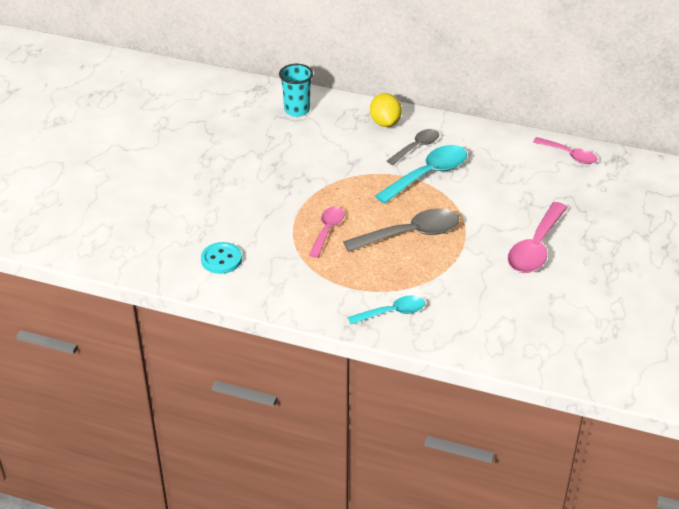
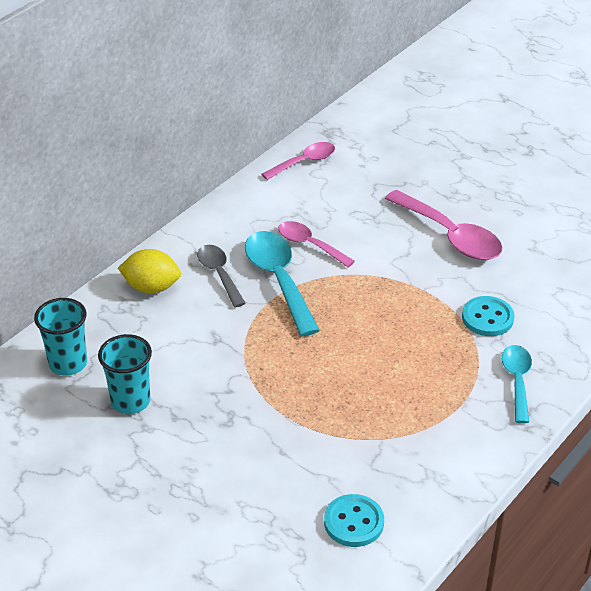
camera: 70 degrees left, 0 degrees up
pink spoon [309,206,344,258] -> pink spoon moved to [278,221,355,267]
grey spoon [343,209,459,252] -> none
none -> turquoise cup [98,334,152,414]
none -> turquoise button [462,296,514,336]

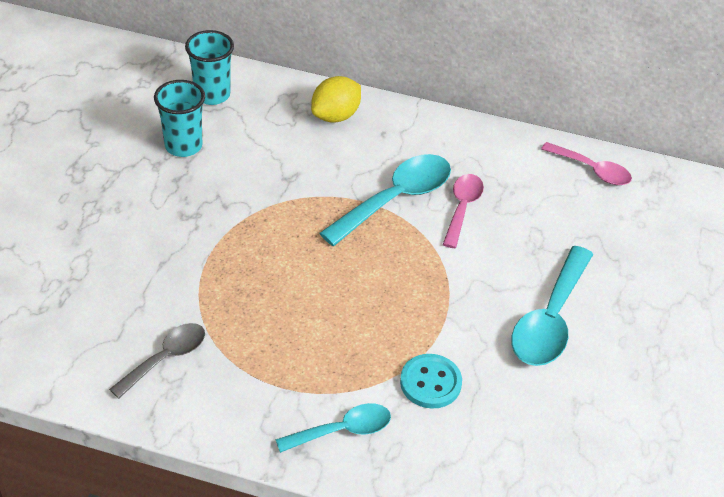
camera: 65 degrees right, 5 degrees up
yellow lemon [118,249,181,293] -> yellow lemon turned 60 degrees clockwise [311,76,361,123]
grey spoon [197,245,246,307] -> grey spoon moved to [109,323,205,399]
turquoise button [324,494,384,547] -> none
pink spoon [385,190,503,260] -> turquoise spoon [511,246,593,366]

